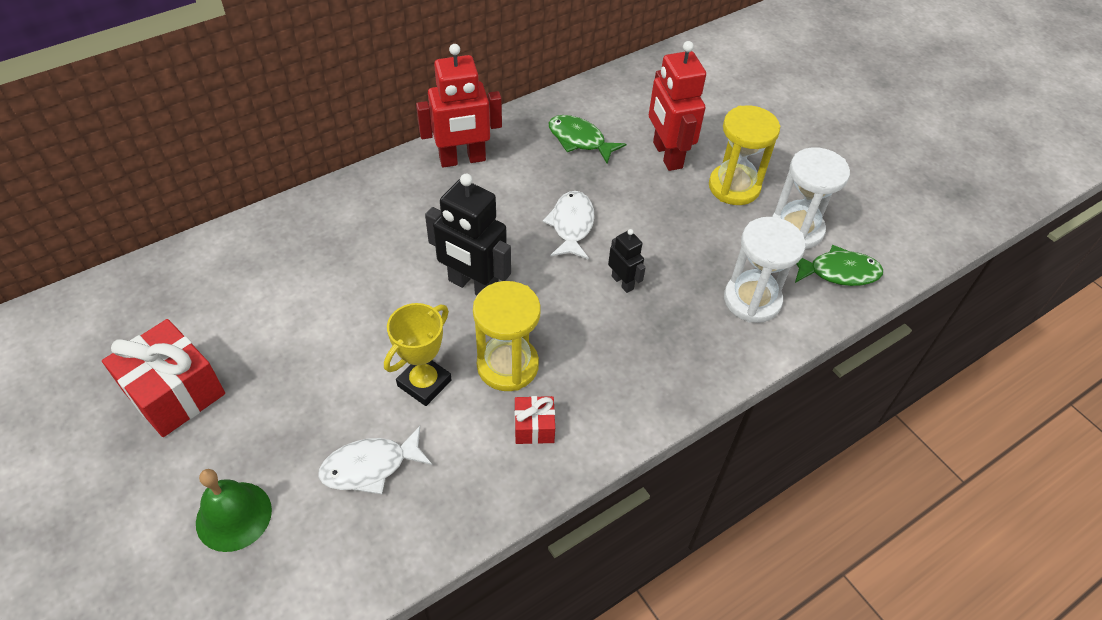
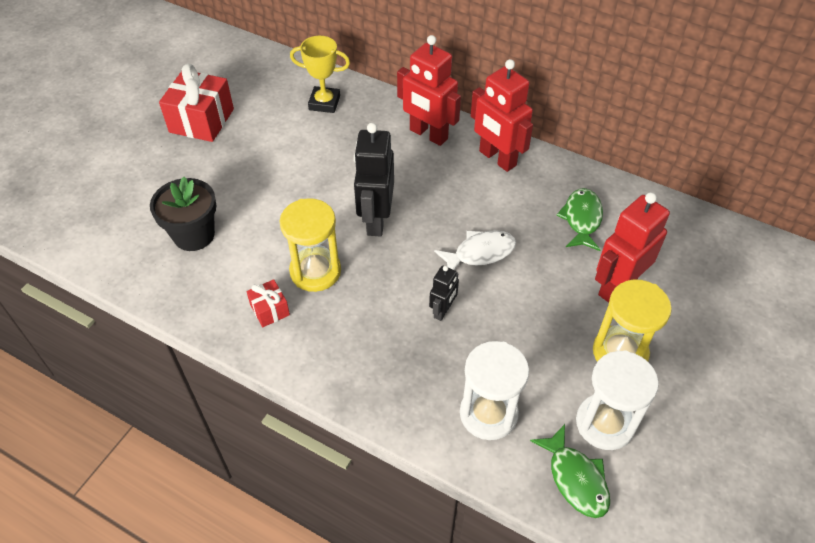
camera: 65 degrees right, 0 degrees up
green bell [196,469,272,552] -> none
white fish [318,426,432,494] -> black flower pot [150,177,217,251]
yellow trophy [384,303,452,406] -> yellow trophy moved to [290,36,350,113]
none -> red robot [397,35,461,146]

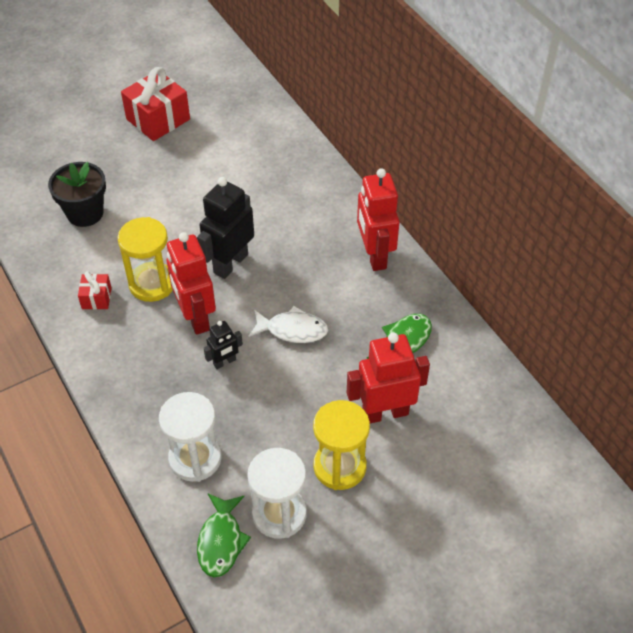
camera: 30 degrees right, 0 degrees up
yellow trophy [290,36,350,113] -> none
red robot [397,35,461,146] -> red robot moved to [167,232,216,335]

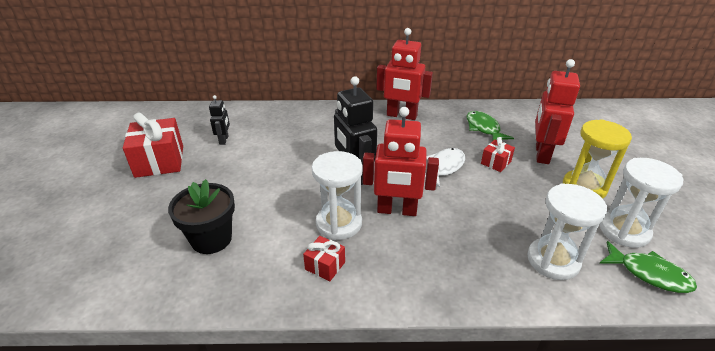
camera: 60 degrees left, 15 degrees down
yellow hourglass [118,217,173,302] -> white hourglass [312,151,363,240]
black robot [204,321,243,369] -> black robot moved to [209,95,230,145]
none -> red gift [481,137,515,172]

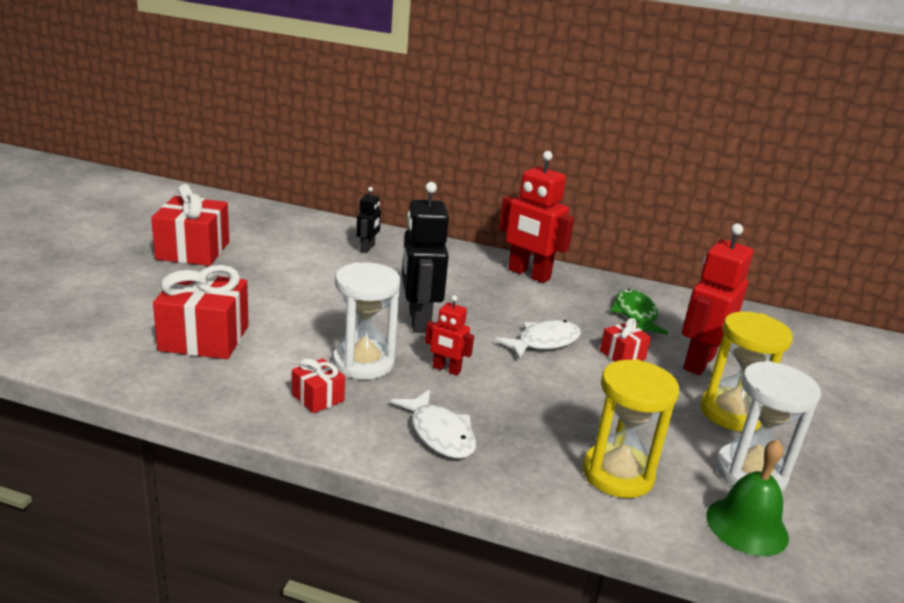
camera: 15 degrees right, 10 degrees down
black flower pot [168,179,235,254] -> red gift [153,265,249,359]
black robot [209,95,230,145] -> black robot moved to [356,187,381,253]
red robot [363,107,439,216] -> red robot [425,295,474,376], size x0.52
white hourglass [528,183,607,280] -> yellow hourglass [583,359,679,498]
green fish [600,241,697,293] -> green bell [706,440,789,556]
none -> white fish [391,389,476,459]

